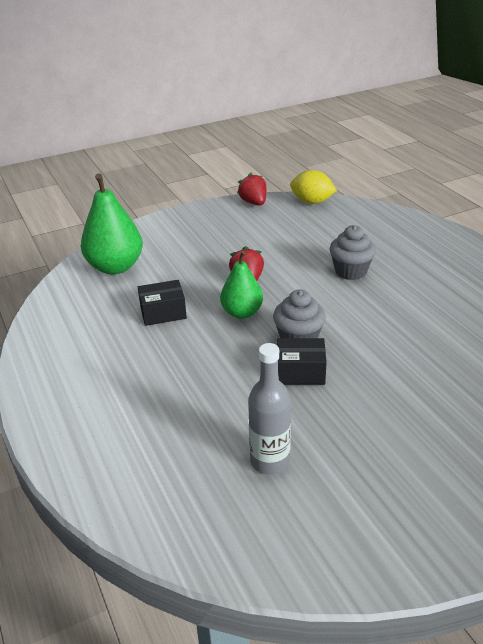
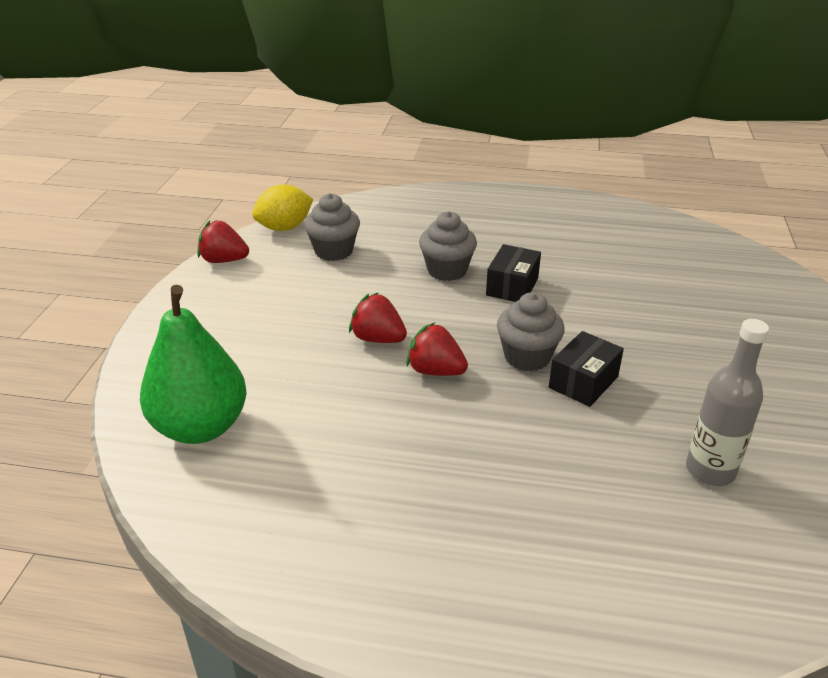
camera: 55 degrees left, 0 degrees up
black box [138,280,187,326] -> black box moved to [486,244,541,302]
green pear [220,251,263,319] -> red strawberry [406,323,468,376]
none -> grey cupcake [304,193,360,261]

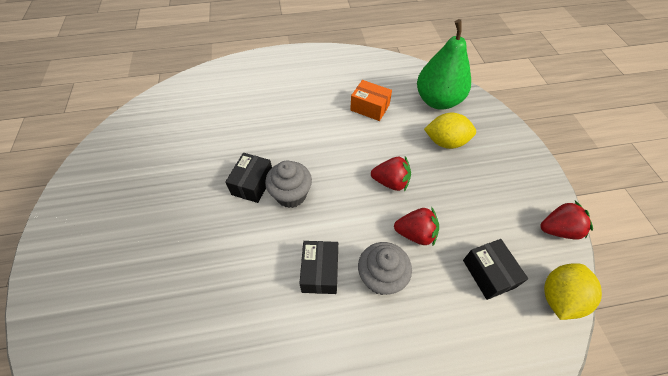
camera: 160 degrees right, 20 degrees up
grey cupcake [304,193,360,261] -> black box [463,239,528,300]
red strawberry [406,323,468,376] -> red strawberry moved to [394,207,439,246]
grey bottle [686,319,769,486] -> none
none -> orange box [350,80,392,121]
none -> yellow lemon [424,113,476,149]

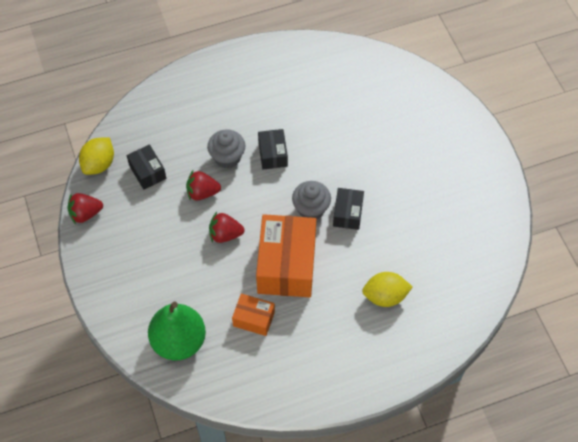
camera: 170 degrees right, 5 degrees up
yellow lemon [424,113,476,149] -> yellow lemon moved to [362,272,413,307]
none -> orange box [256,214,316,297]

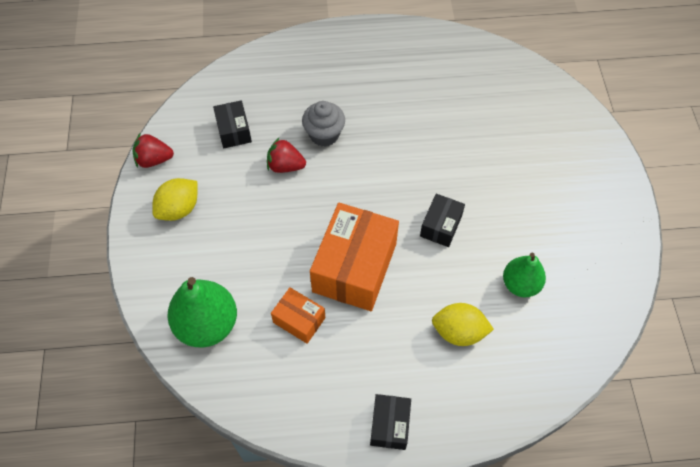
camera: 15 degrees right, 0 degrees up
yellow lemon [79,137,114,175] -> yellow lemon moved to [152,178,197,221]
red strawberry [209,212,244,243] -> none
black box [258,129,288,170] -> black box moved to [370,394,411,450]
grey cupcake [292,181,331,219] -> none
none -> green pear [503,253,546,297]

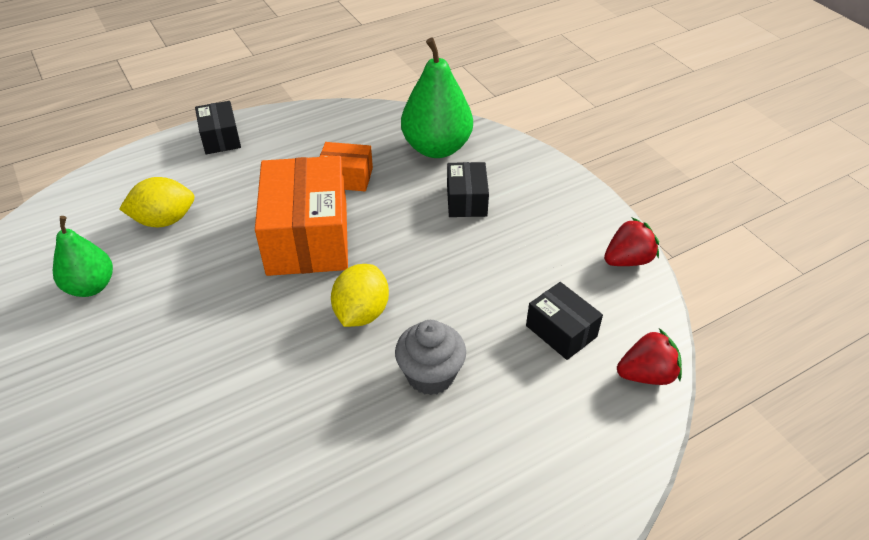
camera: 155 degrees right, 15 degrees down
yellow lemon [152,178,197,221] -> yellow lemon moved to [331,264,389,327]
red strawberry [267,138,306,173] -> red strawberry moved to [617,328,682,385]
black box [420,194,465,247] -> black box moved to [447,162,489,217]

